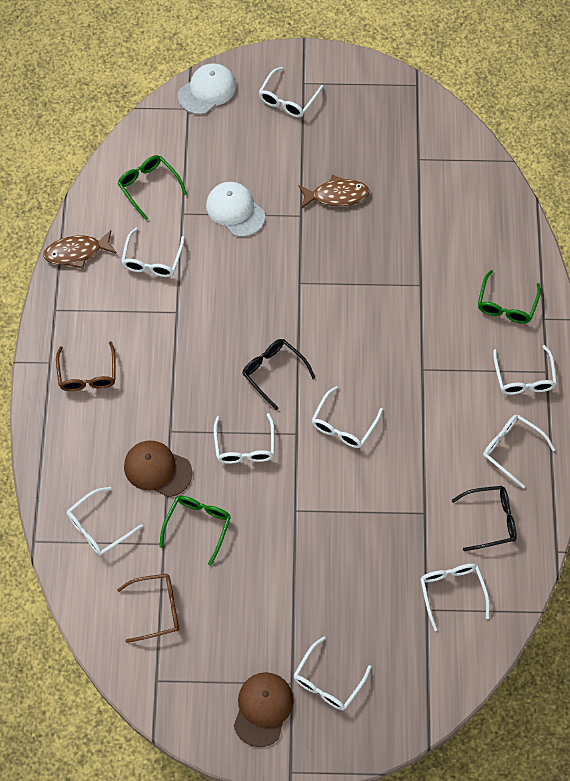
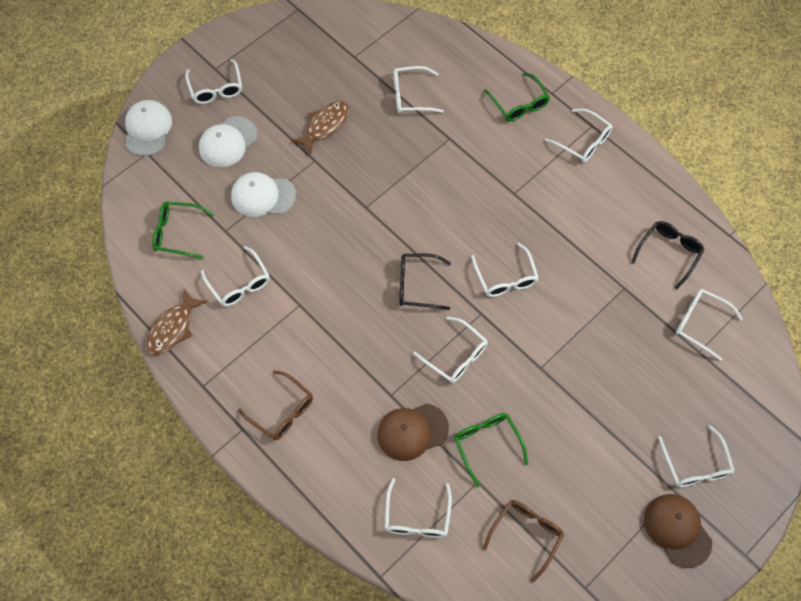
camera: 45 degrees left, 0 degrees up
white glasses [483,415,555,488] -> white glasses moved to [394,66,444,113]
none -> white cap [199,116,257,167]

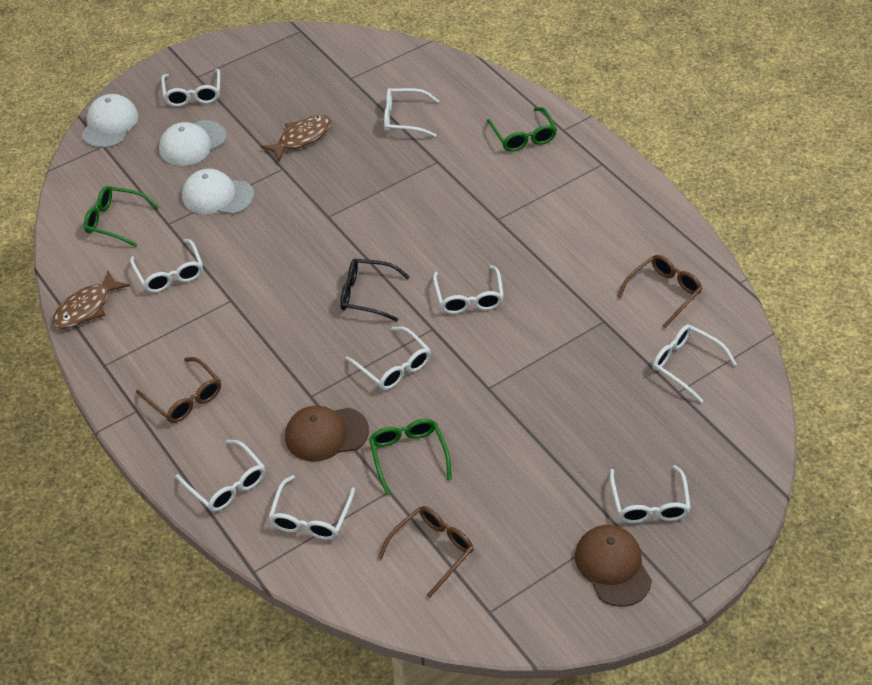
camera: 10 degrees right, 15 degrees down
white glasses [545,109,613,163] -> white glasses moved to [176,440,265,512]
black glasses [631,221,704,289] -> brown glasses [617,255,703,328]

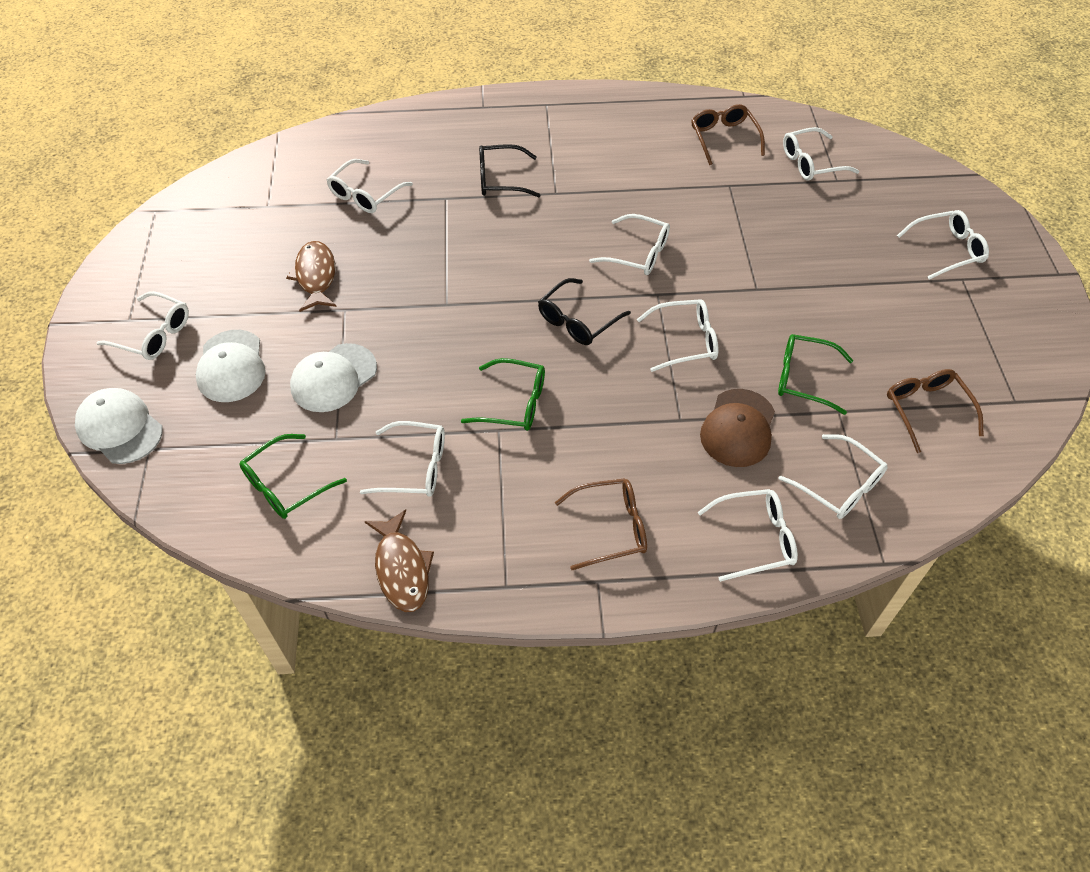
camera: 60 degrees left, 5 degrees up
green glasses [487,107,557,152] -> green glasses moved to [461,358,545,431]
brown cap [575,525,652,607] -> none
white glasses [610,465,691,523] -> white glasses turned 45 degrees counterclockwise [897,210,989,280]
none -> black glasses [479,144,541,198]

